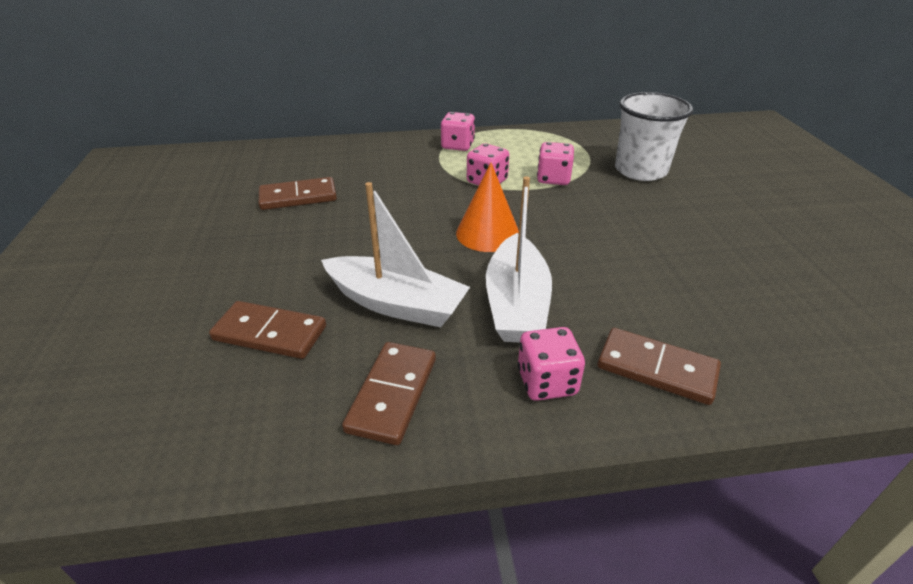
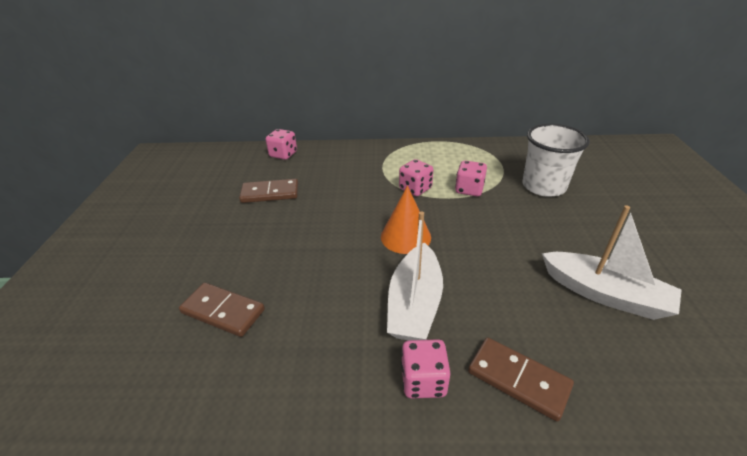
camera: 10 degrees right, 0 degrees up
white boat [321,182,470,327] -> white boat moved to [542,205,681,320]
brown domino [342,342,436,445] -> none
pink dice [441,112,475,151] -> pink dice moved to [265,129,297,160]

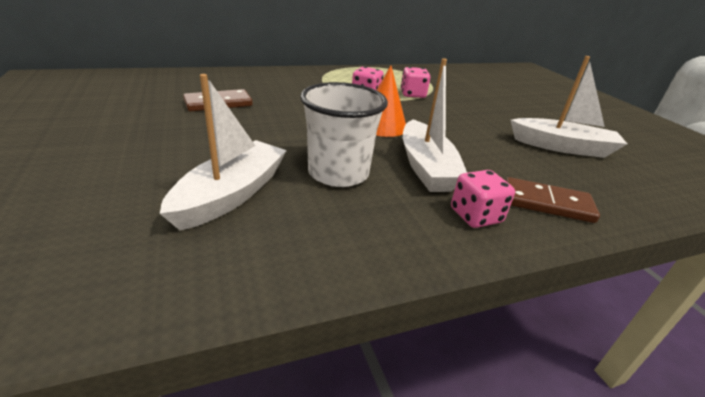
camera: 25 degrees left, 5 degrees down
brown domino [179,283,265,337] -> white boat [160,74,287,230]
pink dice [265,129,297,160] -> none
white cup [523,124,590,197] -> white cup moved to [300,82,388,187]

